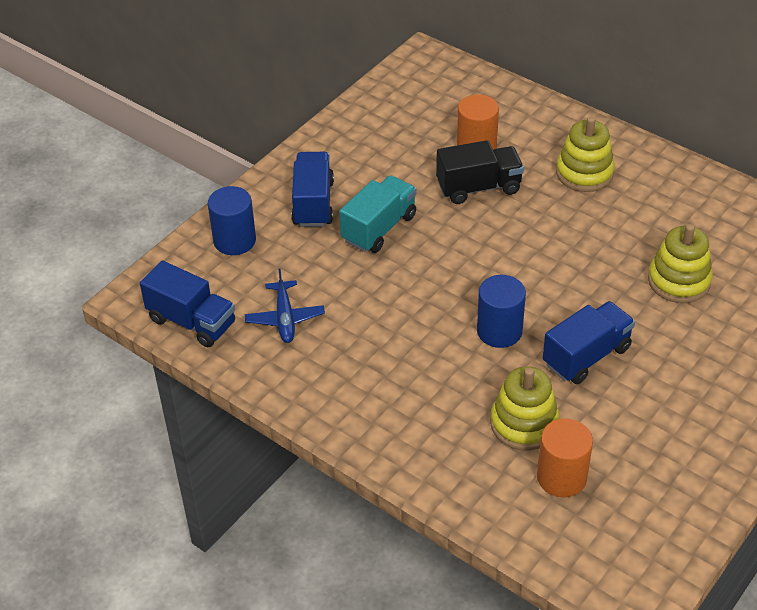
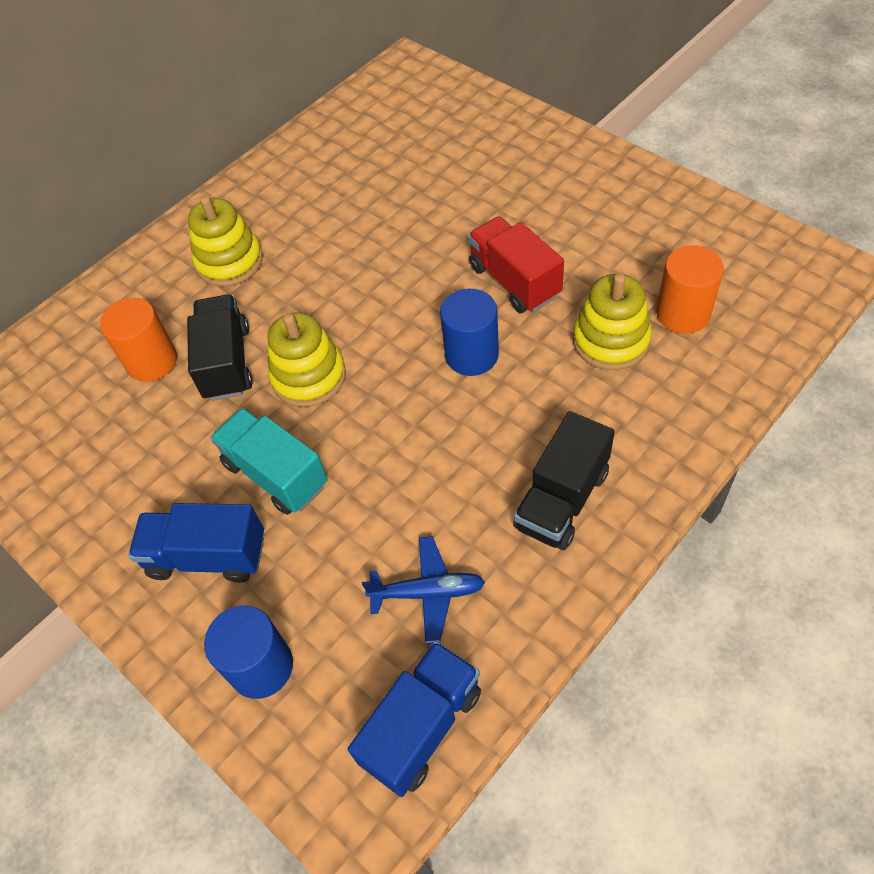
camera: 80 degrees left, 10 degrees up
blue truck [543,301,635,384] -> red truck [468,216,564,313]
yellow stacking toy [648,224,713,303] -> yellow stacking toy moved to [268,312,346,407]
none -> black truck [513,411,615,550]

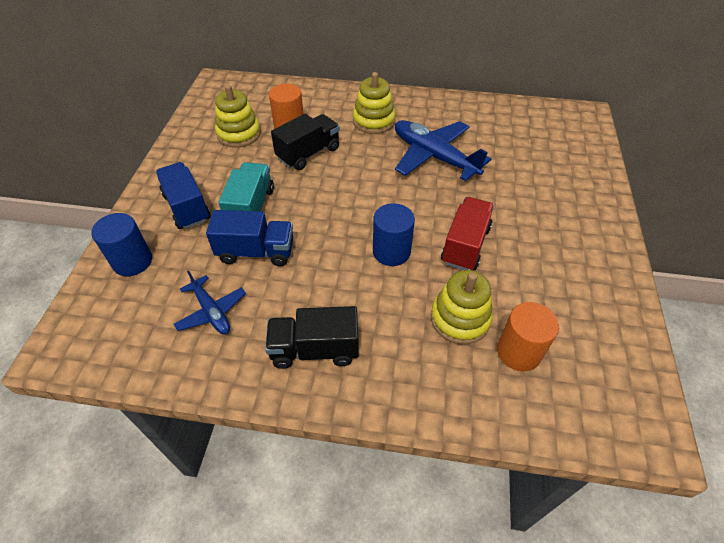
camera: 50 degrees right, 5 degrees down
yellow stacking toy [268,312,346,407] -> yellow stacking toy moved to [215,85,261,147]
blue truck [348,641,481,797] -> blue truck moved to [206,210,293,266]
none -> blue plane [395,120,491,181]

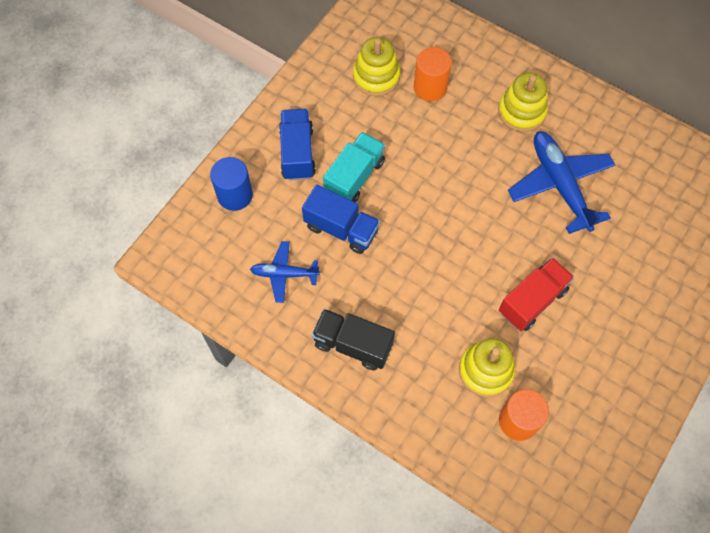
camera: 25 degrees right, 15 degrees up
blue plane [174,270,246,335] -> blue plane turned 105 degrees clockwise [250,241,320,303]
black truck [271,114,340,170] -> none
blue cylinder [373,203,415,266] -> none

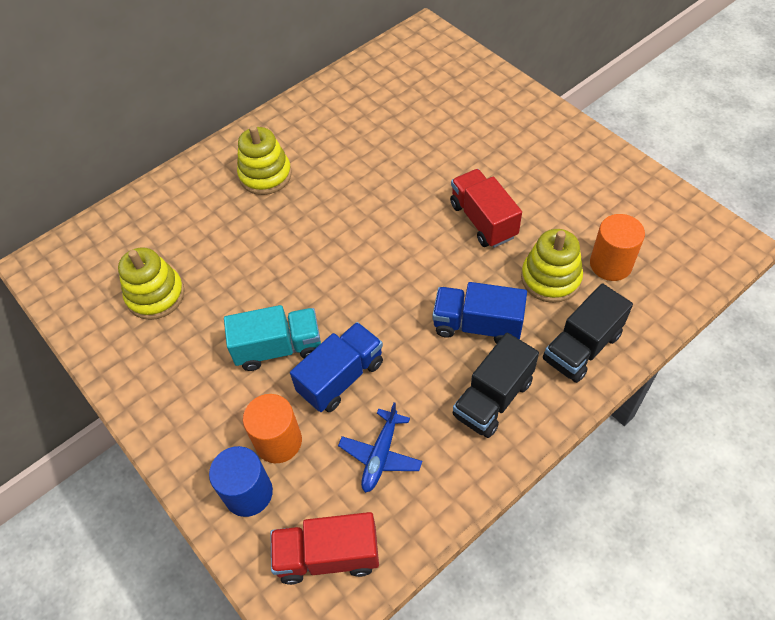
camera: 70 degrees left, 10 degrees down
blue truck [279,109,316,181] -> blue truck moved to [432,282,527,344]
turquoise truck [323,132,385,202] -> turquoise truck turned 120 degrees clockwise [224,305,321,371]
orange cylinder [414,47,452,101] -> orange cylinder moved to [243,394,302,463]
blue plane [508,131,615,234] -> none
none -> red truck [270,512,379,585]
none -> black truck [543,283,633,383]

